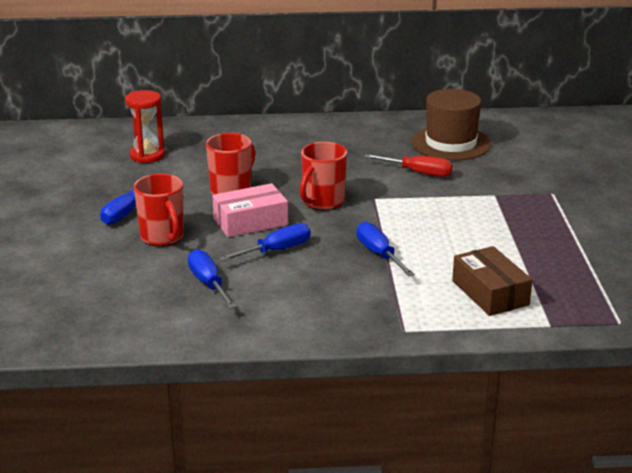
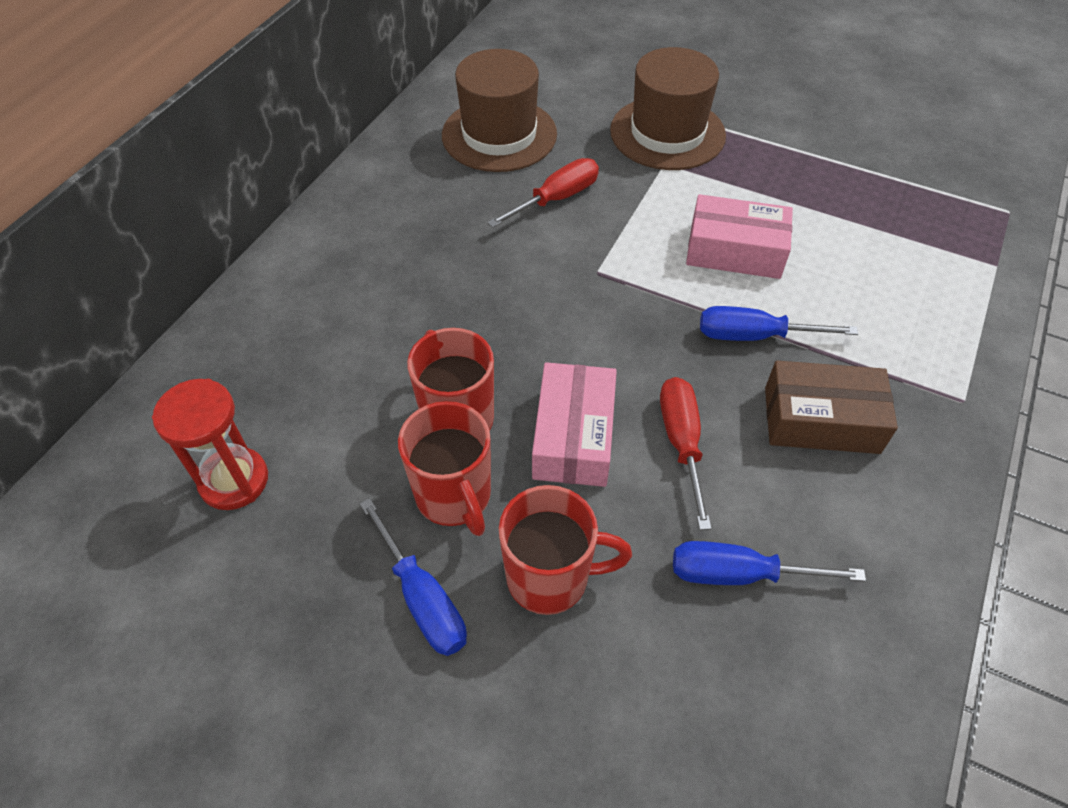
camera: 60 degrees left, 25 degrees up
blue screwdriver [219,223,311,261] -> red screwdriver [660,377,712,530]
red mug [300,142,347,210] -> red mug moved to [398,401,491,536]
brown box [452,246,532,316] -> brown box moved to [765,361,898,454]
none -> brown hat [610,47,726,170]
none -> pink box [686,194,793,279]

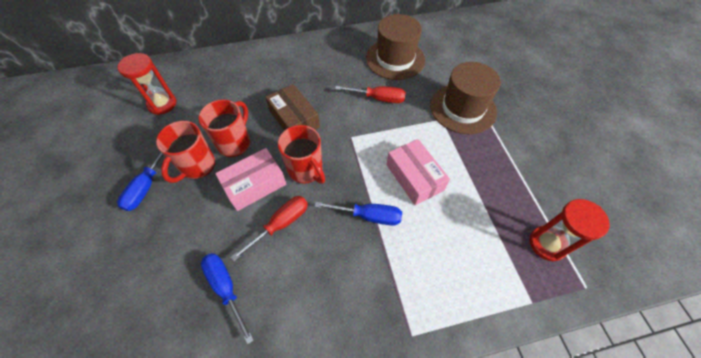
camera: 50 degrees right, 5 degrees up
red mug [499,485,632,615] -> red mug moved to [278,125,325,184]
blue screwdriver [700,306,858,341] -> blue screwdriver turned 135 degrees clockwise [314,202,402,226]
brown box [765,361,898,454] -> brown box moved to [265,84,320,131]
none -> red hourglass [529,199,610,261]

